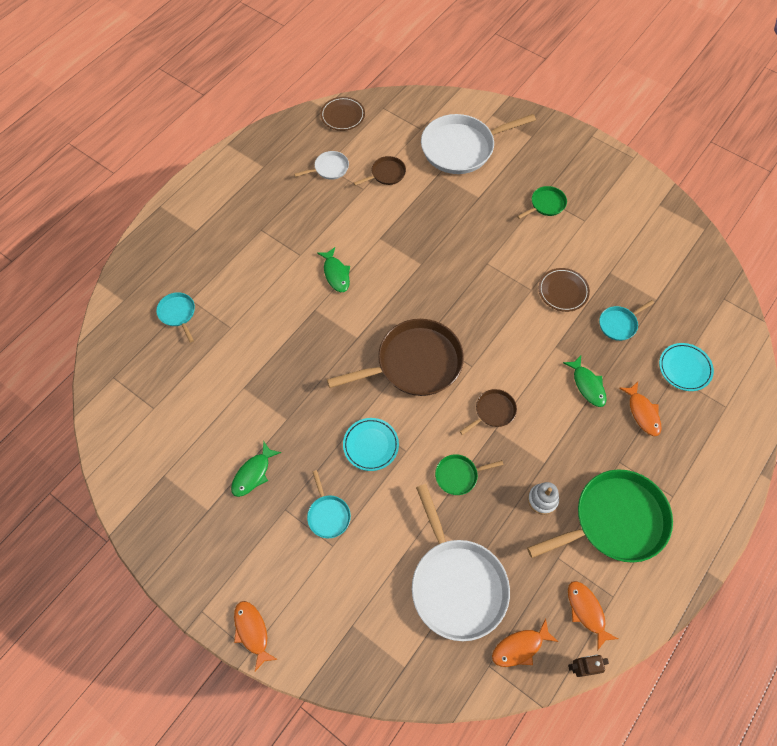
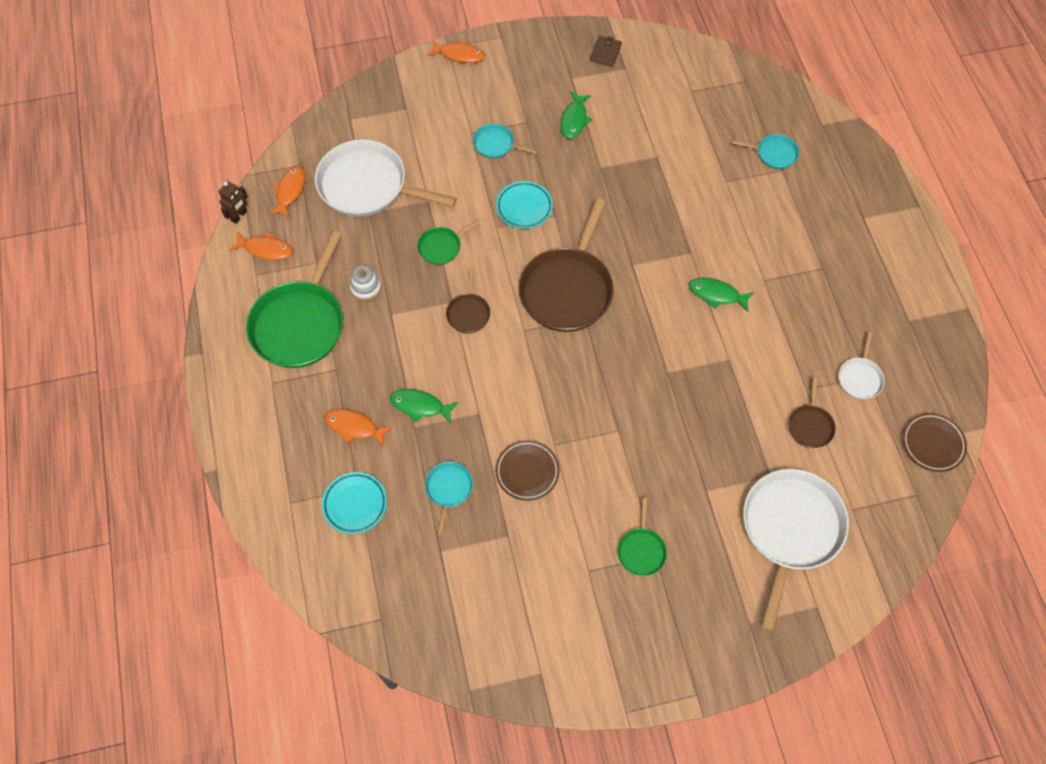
camera: 130 degrees right, 0 degrees up
green fish [231,441,281,497] -> green fish turned 150 degrees counterclockwise [560,91,592,139]
green pan [435,454,503,495] -> green pan turned 150 degrees counterclockwise [417,219,481,265]
none -> brown wallet [590,36,622,67]

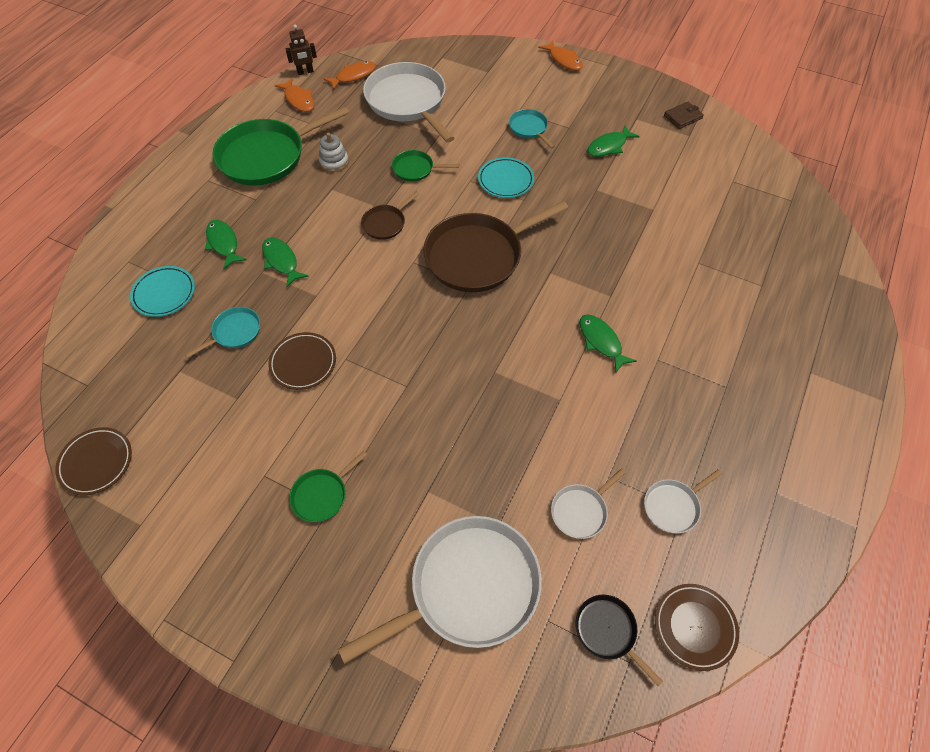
camera: 40 degrees right, 5 degrees down
orange fish [325,408,393,448] -> green fish [205,220,247,269]
turquoise pan [732,134,799,169] -> none
brown pan [789,377,836,448] -> white pan [551,468,626,539]
none -> brown plate [55,427,132,495]
none -> black pan [576,595,663,686]

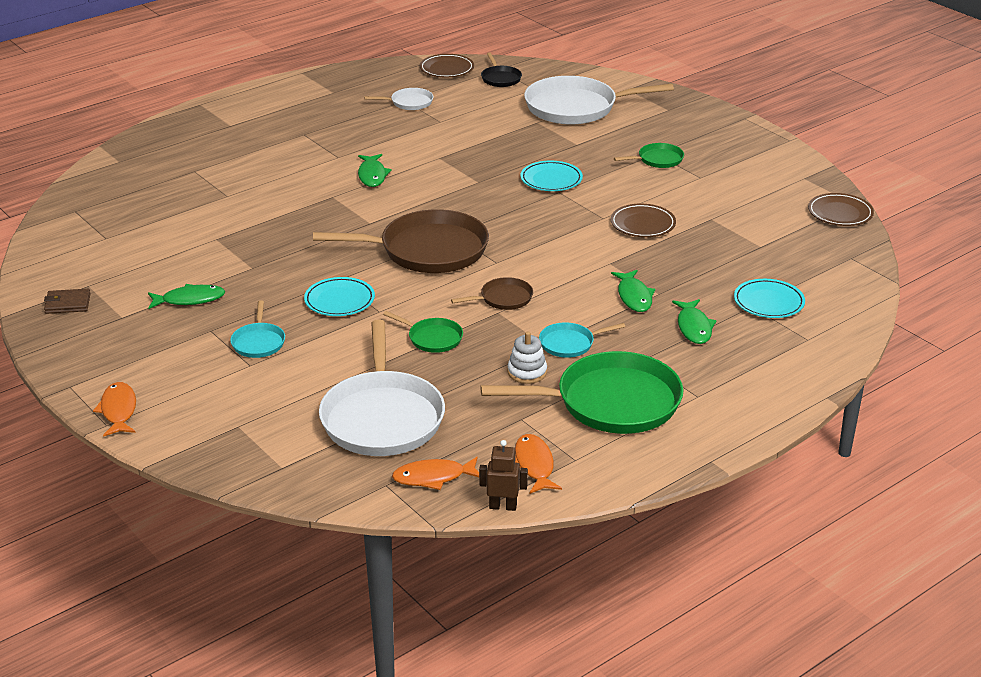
camera: 155 degrees left, 25 degrees down
turquoise pan [185,307,260,358] -> turquoise pan moved to [539,322,625,358]
white pan [551,468,626,539] -> none
none -> turquoise plate [520,161,583,191]

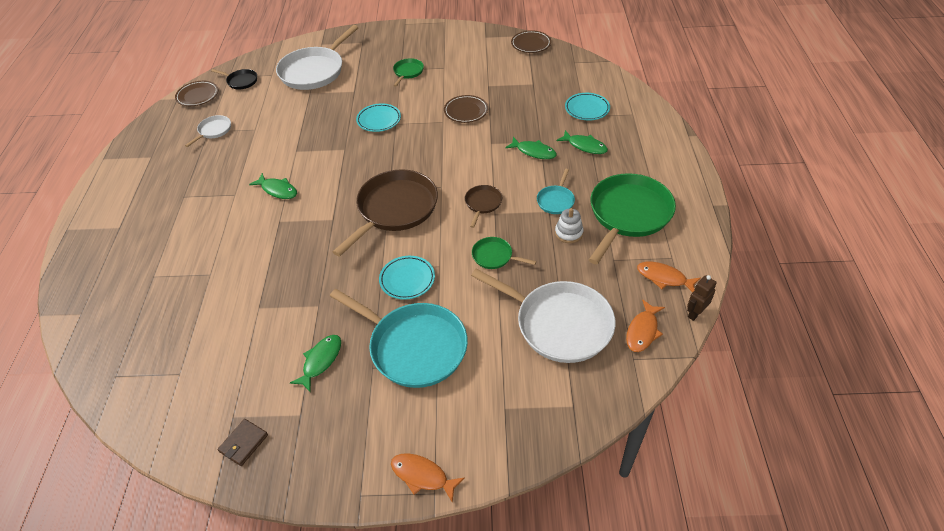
camera: 50 degrees left, 15 degrees up
turquoise pan [230,300,285,358] -> turquoise pan [330,289,468,388], size x2.15
green pan [383,311,463,353] -> green pan turned 135 degrees counterclockwise [472,237,536,269]

